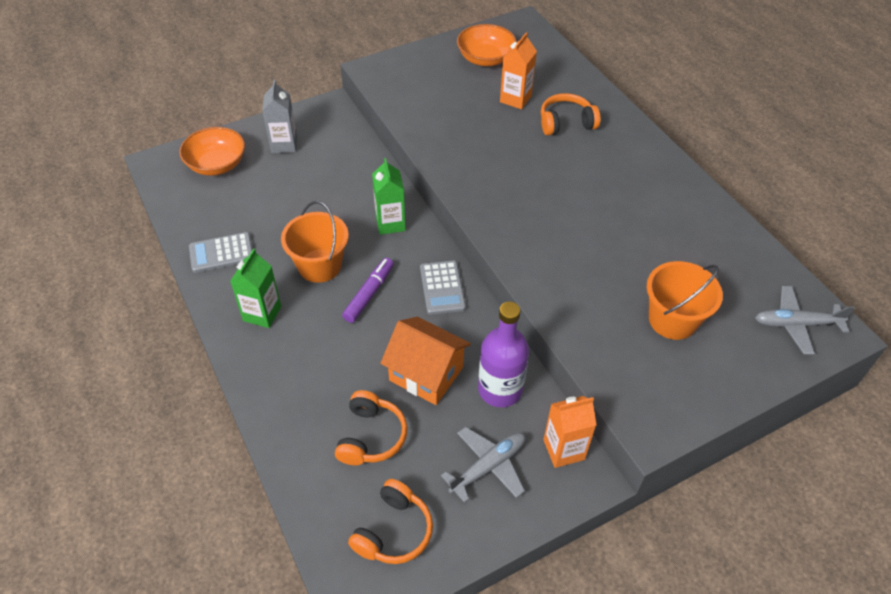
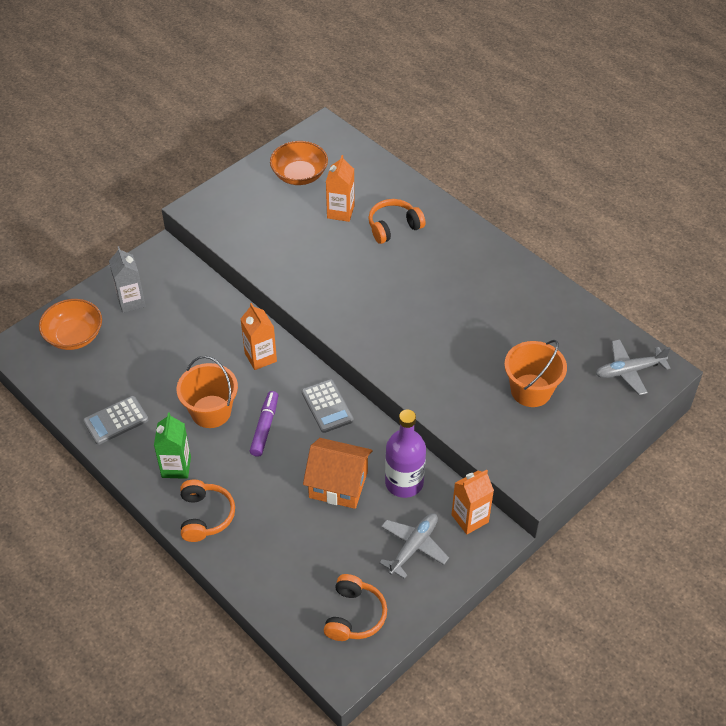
camera: 15 degrees left, 0 degrees up
orange headphones [335,390,407,465] -> orange headphones moved to [181,480,235,542]
green carton [372,158,406,235] -> orange carton [241,303,277,370]

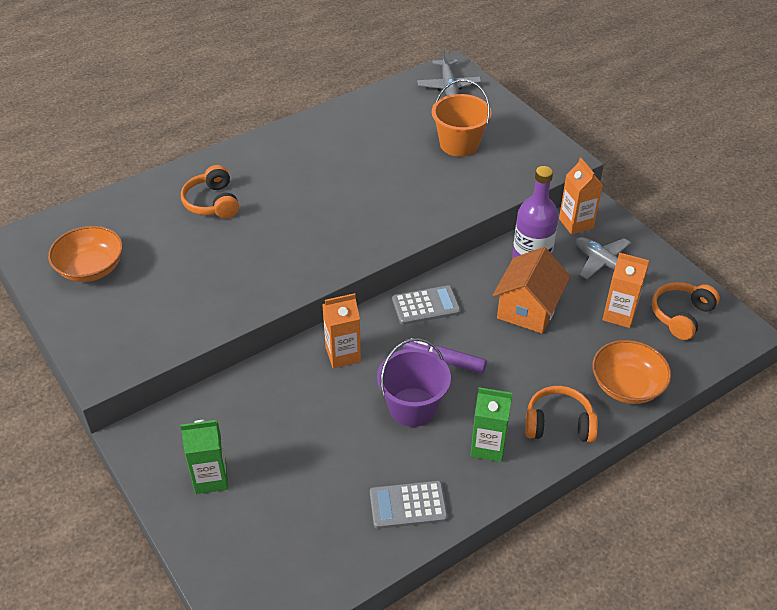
camera: 80 degrees left, 5 degrees down
orange bowl [39,299,102,350] -> orange bowl moved to [592,340,671,404]
grey calculator [83,396,148,445] -> grey calculator turned 105 degrees clockwise [370,481,448,529]
grey carton [109,246,146,313] -> green carton [180,420,228,494]
orange bucket [177,356,238,428] -> purple bucket [377,338,451,427]
orange headphones [324,574,387,641] -> orange headphones turned 75 degrees counterclockwise [652,282,720,340]
orange carton [326,155,354,222] -> orange carton moved to [602,253,649,328]

